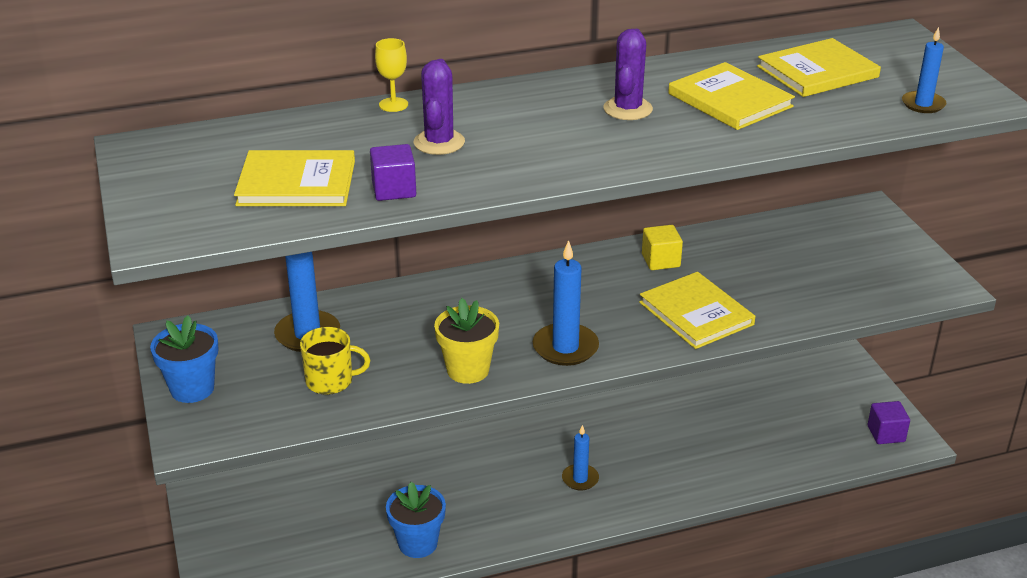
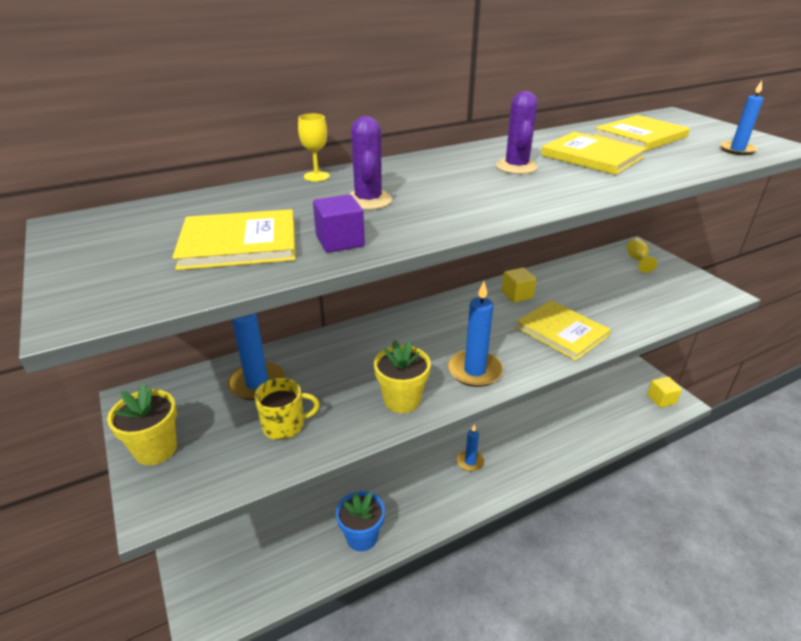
camera: 10 degrees left, 0 degrees up
blue flower pot [150,315,219,403] -> yellow flower pot [107,384,177,465]
purple cube [868,401,910,444] -> yellow cube [647,377,682,408]
none -> yellow goblet [627,238,657,273]

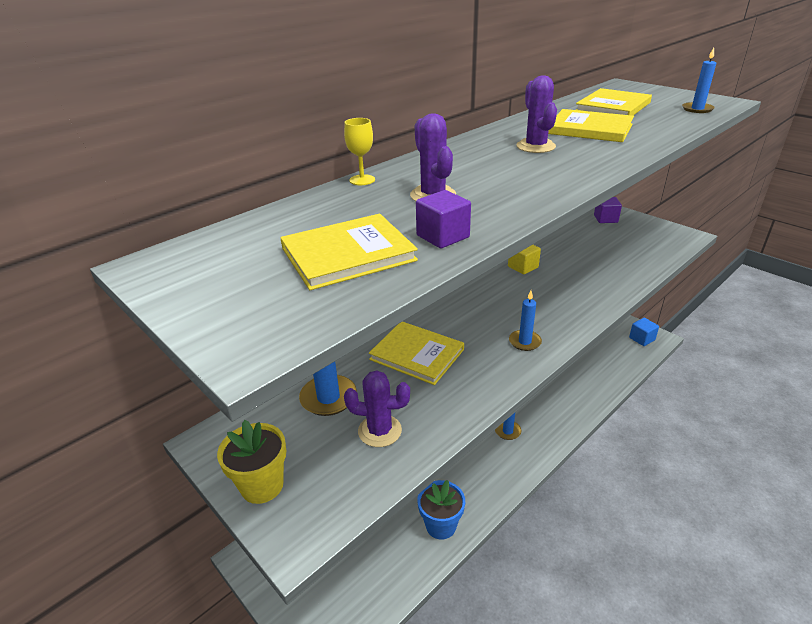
camera: 15 degrees left, 0 degrees up
yellow mug [254,378,320,440] -> purple cactus [344,371,410,447]
yellow flower pot [374,340,431,413] -> none
blue candle [448,282,503,387] -> blue candle [509,291,542,351], size x0.63
yellow book [516,300,611,361] -> yellow book moved to [369,321,464,385]
yellow goblet [627,238,657,273] -> purple cube [594,197,622,223]
yellow cube [647,377,682,408] -> blue cube [629,318,659,346]

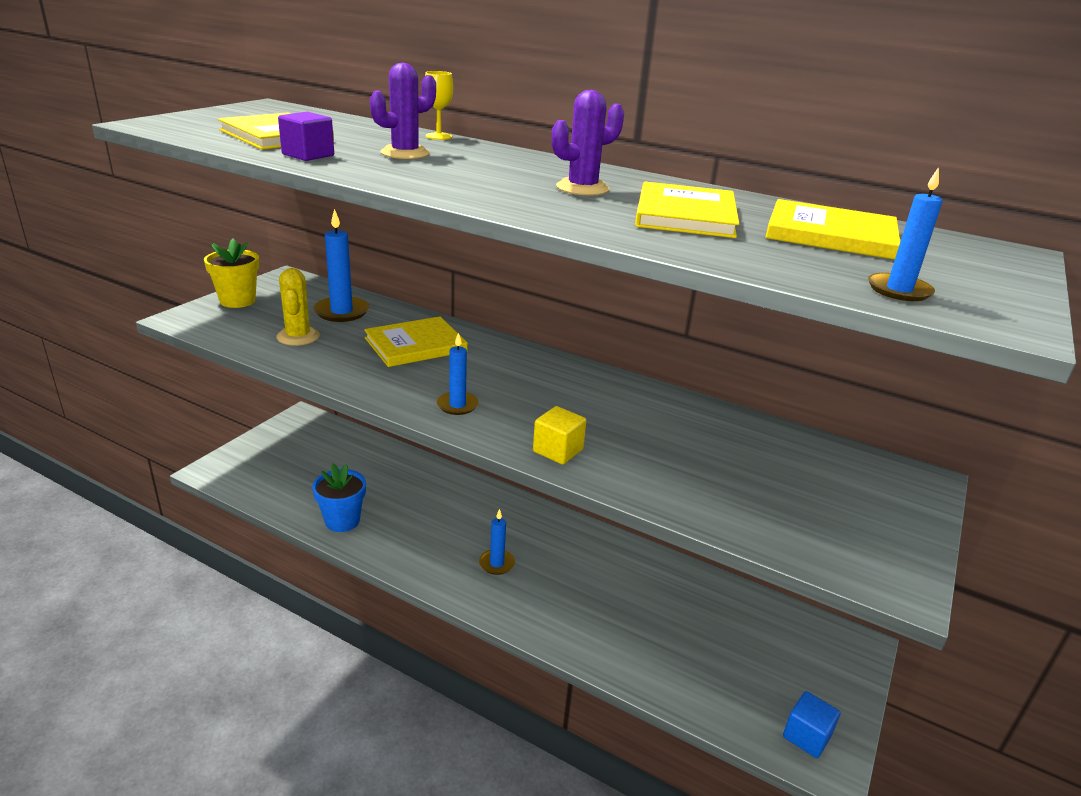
camera: 70 degrees right, 5 degrees down
purple cactus [344,371,410,447] -> yellow cactus [276,268,320,346]
yellow book [369,321,464,385] -> yellow book turned 45 degrees clockwise [364,316,468,367]
yellow cube [508,245,541,274] -> yellow cube moved to [533,406,587,465]
purple cube [594,197,622,223] -> none

